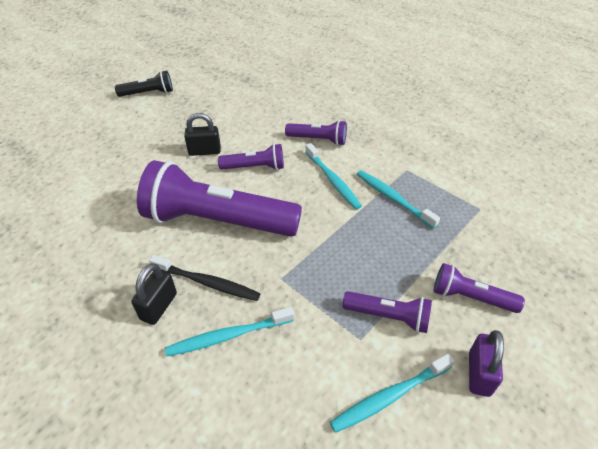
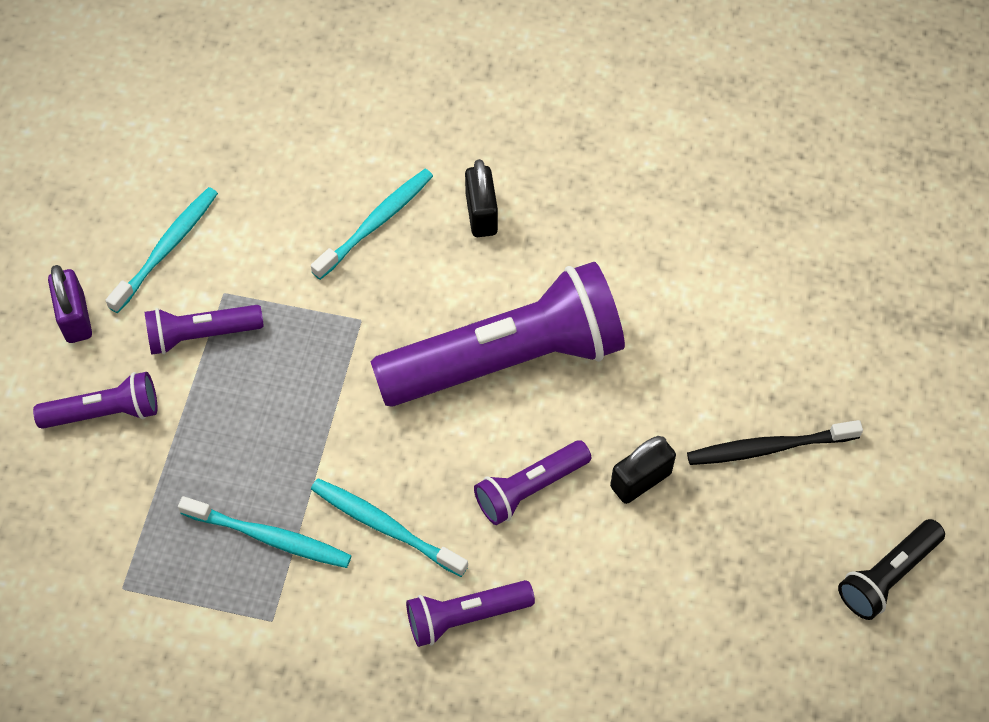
camera: 150 degrees right, 15 degrees up
black toothbrush [149,255,261,301] -> black toothbrush moved to [687,420,863,465]

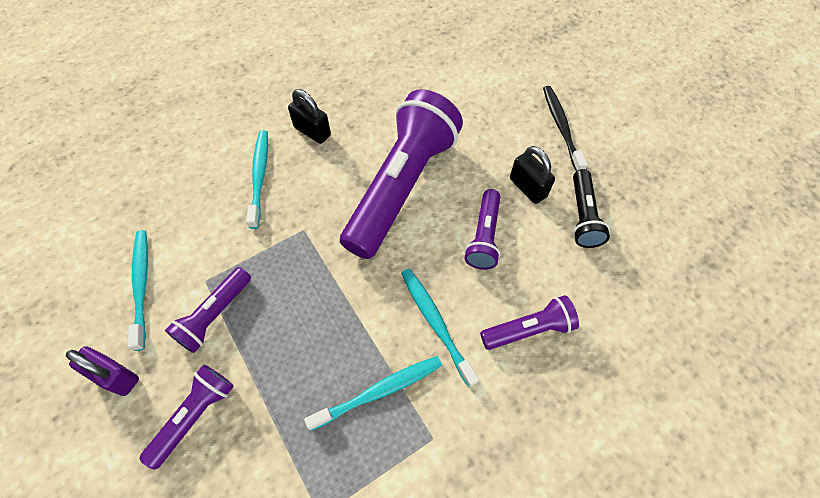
camera: 45 degrees left, 0 degrees up
turquoise toothbrush [311,478,468,577] -> turquoise toothbrush turned 75 degrees clockwise [401,269,479,388]
purple flashlight [406,580,535,647] -> purple flashlight turned 135 degrees counterclockwise [480,295,579,350]
black padlock [610,436,676,504] -> black padlock turned 45 degrees counterclockwise [510,146,555,204]
black toothbrush [687,420,863,465] -> black toothbrush turned 135 degrees clockwise [543,86,588,171]
black flashlight [838,519,945,620] -> black flashlight moved to [573,169,610,248]

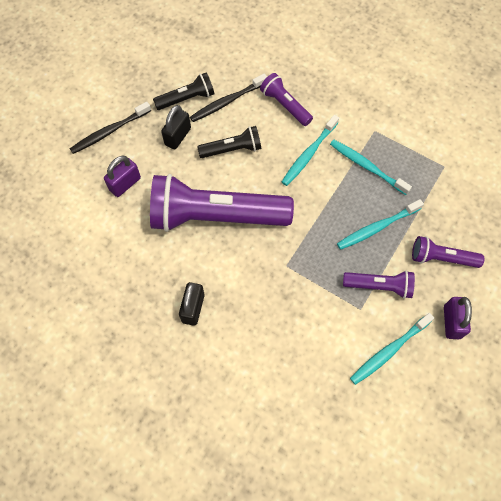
camera: 115 degrees left, 5 degrees up
turquoise toothbrush [246,130,268,229] -> turquoise toothbrush moved to [337,199,424,250]
purple flashlight [465,189,500,270] -> black flashlight [197,126,261,158]
none -> purple padlock [104,156,141,197]
none -> black toothbrush [190,74,267,122]

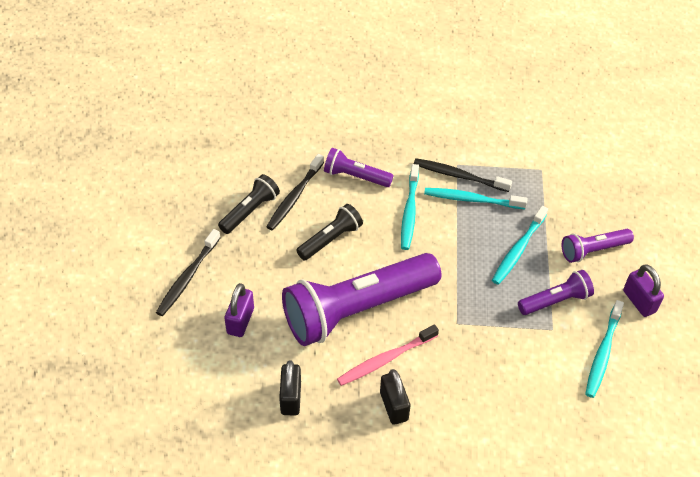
camera: 30 degrees left, 15 degrees down
black padlock [161,105,191,149] -> black padlock moved to [279,360,301,415]
none -> pink toothbrush [337,325,439,386]
none -> black toothbrush [414,158,512,192]

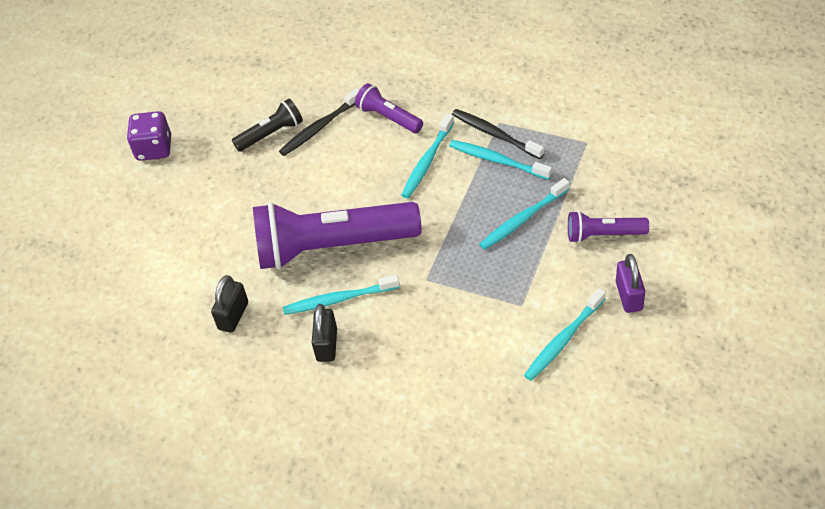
camera: 25 degrees right, 0 degrees up
black toothbrush [156,229,221,316] -> none
purple padlock [224,283,254,337] -> none
black flashlight [296,204,363,261] -> none
pink toothbrush [337,325,439,386] -> turquoise toothbrush [283,275,400,315]
purple flashlight [518,270,594,315] -> none
none -> purple dice [127,111,171,161]

